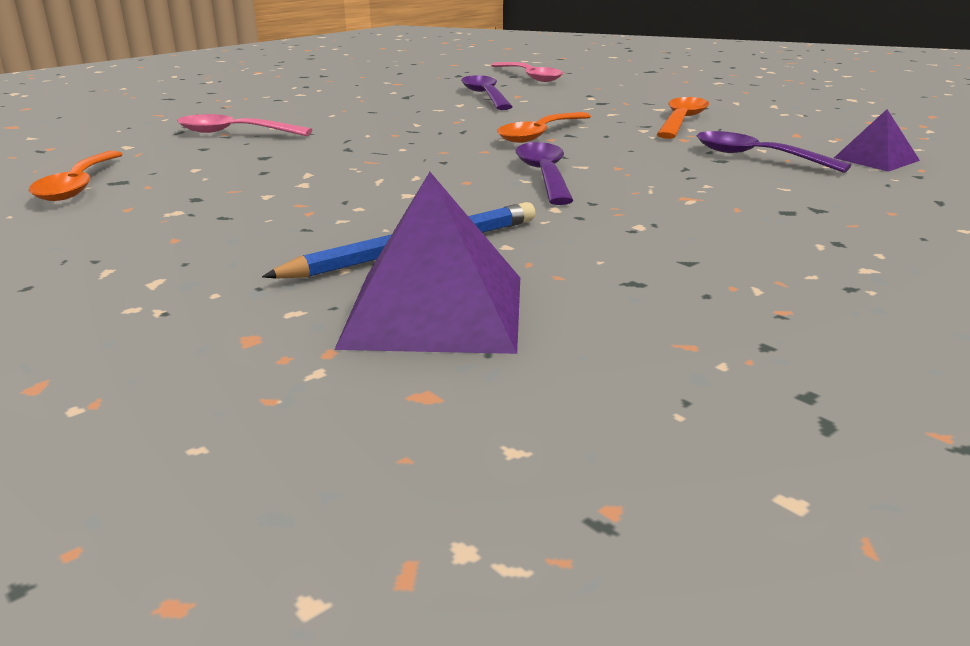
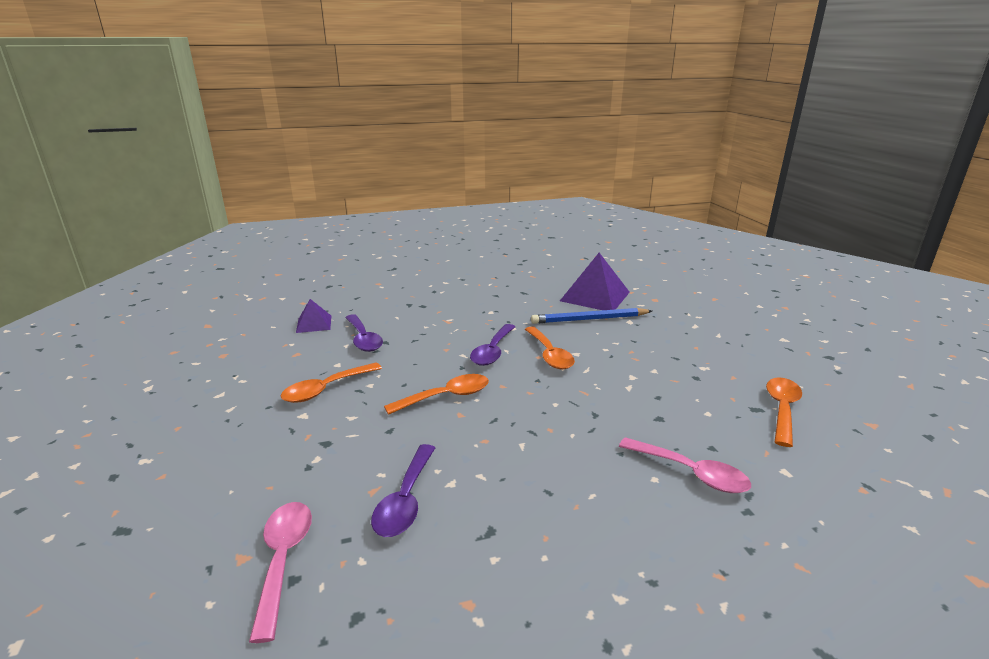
camera: 155 degrees left, 0 degrees up
none -> orange spoon [525,326,575,369]

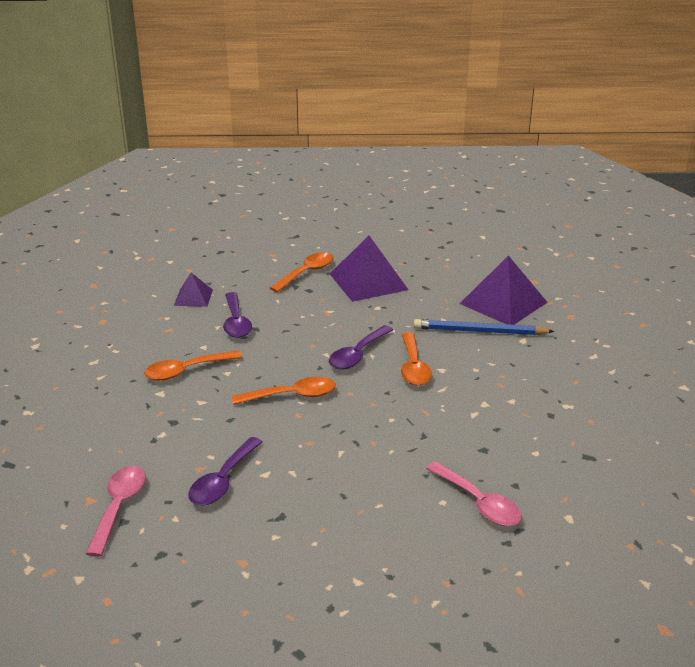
camera: 15 degrees right, 5 degrees up
orange spoon [766,377,802,447] -> orange spoon moved to [270,252,333,292]
none -> purple pyramid [330,236,408,302]

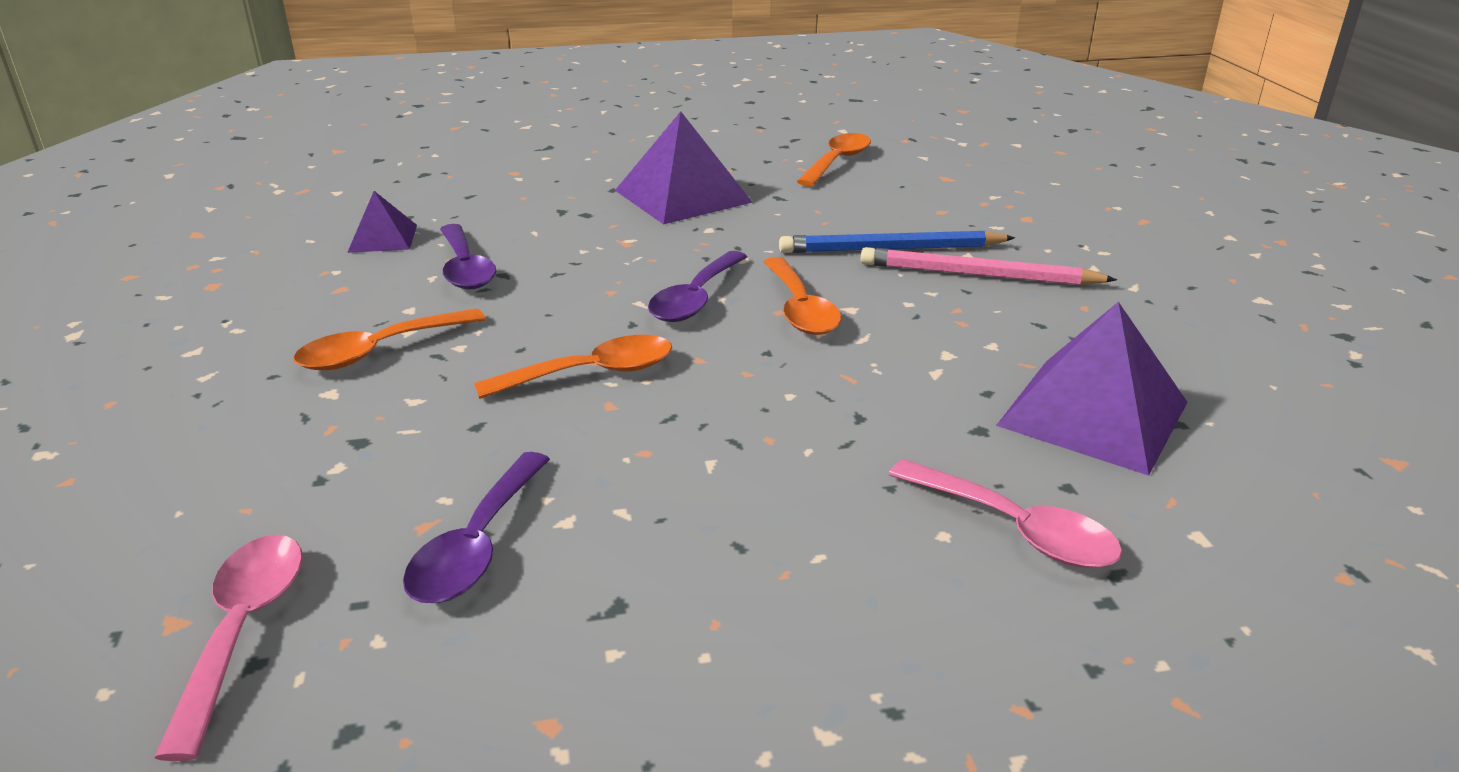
camera: 10 degrees left, 0 degrees up
orange spoon [270,252,333,292] -> orange spoon moved to [797,133,871,187]
purple pyramid [460,255,548,325] -> purple pyramid moved to [996,302,1188,476]
none -> pink pencil [861,247,1117,285]

